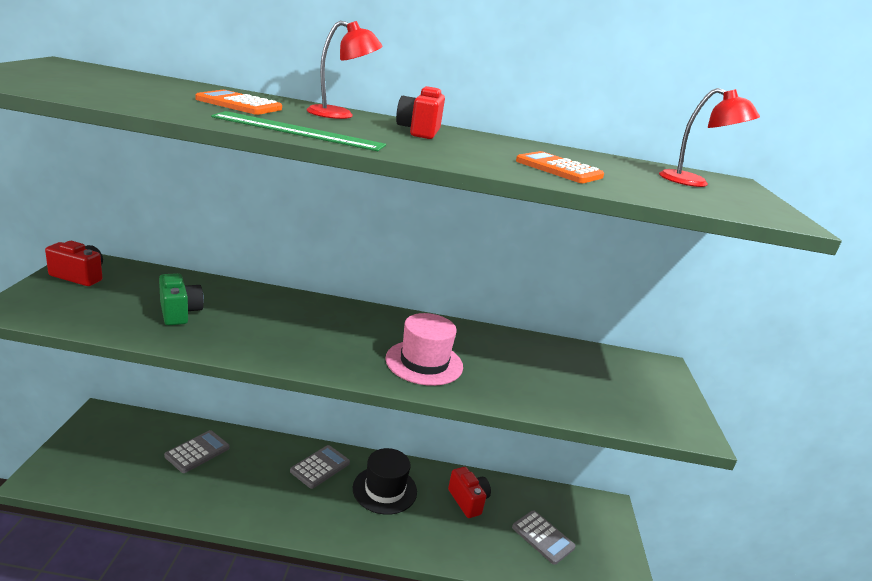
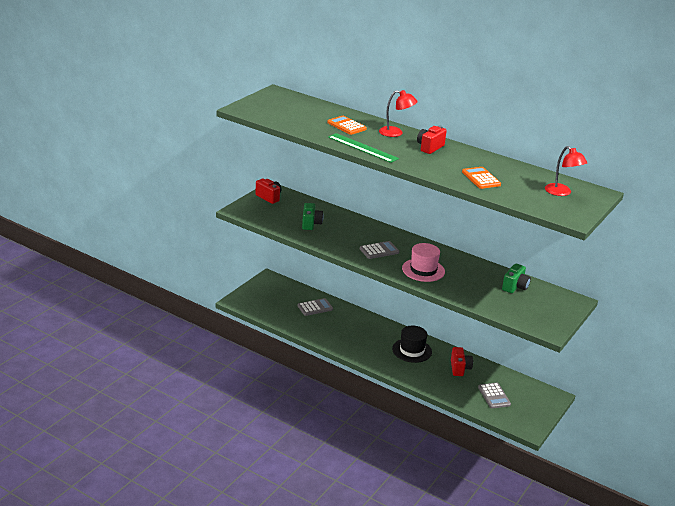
camera: 30 degrees right, 5 degrees up
grey calculator [290,445,350,489] -> grey calculator moved to [360,241,399,259]
none -> green camera [502,264,531,293]

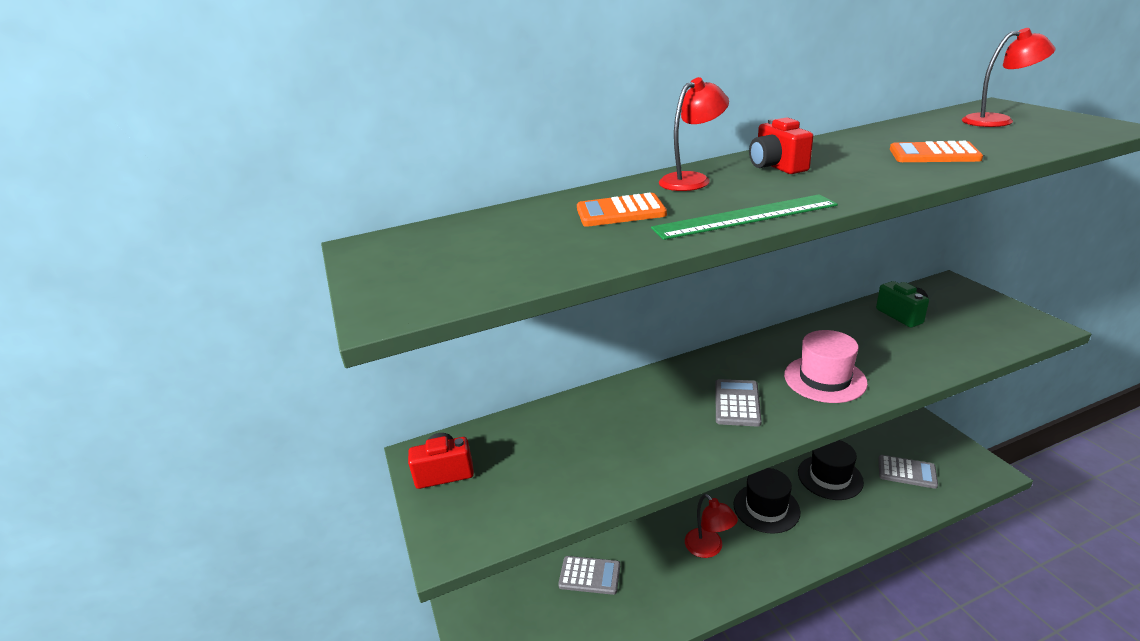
camera: 50 degrees left, 0 degrees up
grey calculator [297,298,333,316] -> grey calculator turned 90 degrees clockwise [558,556,620,595]
green camera [302,203,323,230] -> none
red camera [451,347,473,376] -> black hat [798,440,864,500]
none -> red lamp [685,494,738,558]

